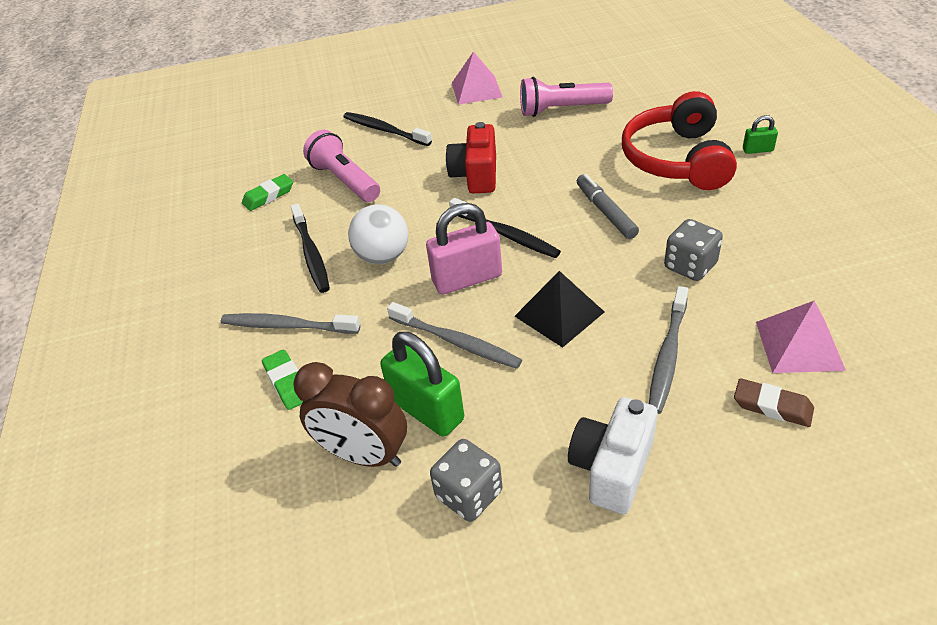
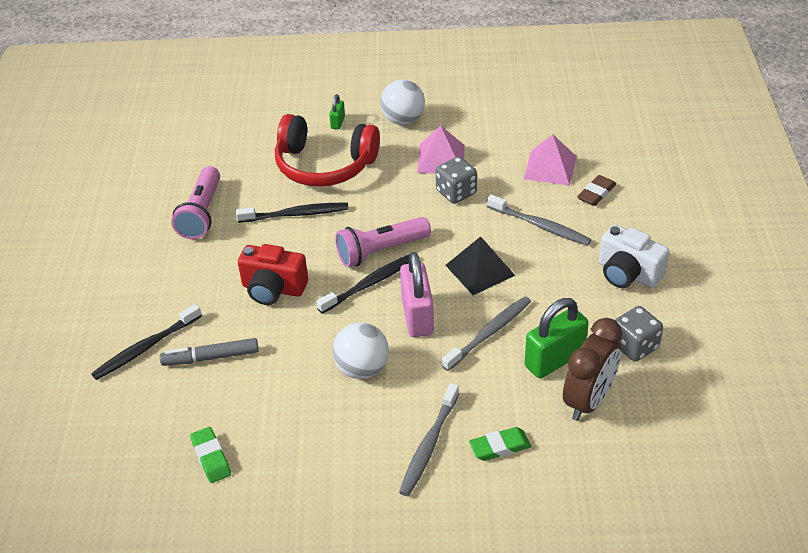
camera: 80 degrees left, 0 degrees up
black toothbrush [291,204,330,293] -> black toothbrush moved to [236,203,349,223]
pink flashlight [303,130,380,202] -> pink flashlight moved to [335,217,431,267]
pink pyramid [452,51,503,105] -> pink pyramid moved to [417,126,465,173]
grey marker [577,174,639,239] -> grey marker moved to [160,338,259,366]
none -> white ball [380,79,425,125]

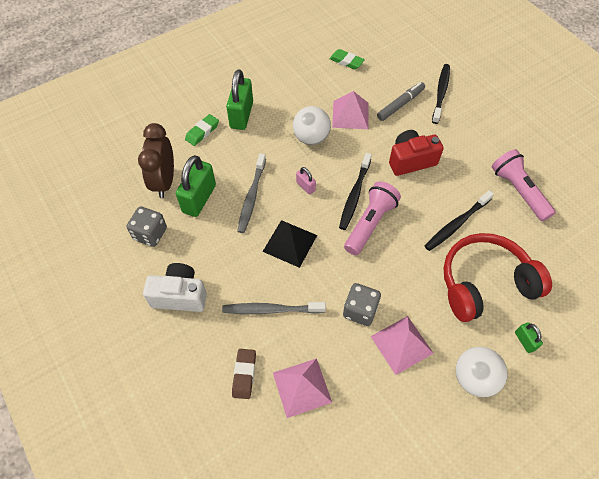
camera: 145 degrees right, 15 degrees up
grey toothbrush [399,383,459,496] -> green padlock [226,69,253,130]
pink padlock [400,252,434,337] -> pink padlock [296,167,316,194], size x0.49
none -> pink pyramid [332,91,368,129]

